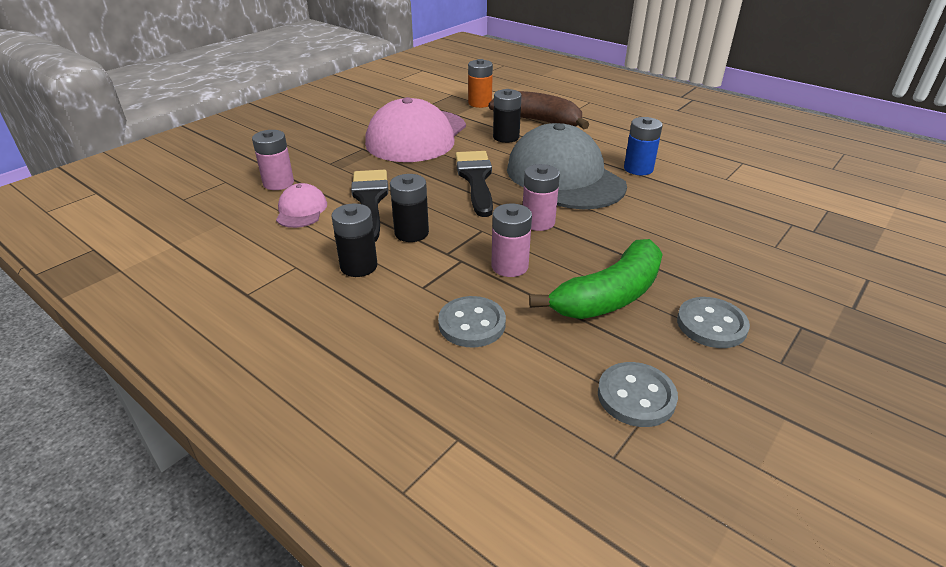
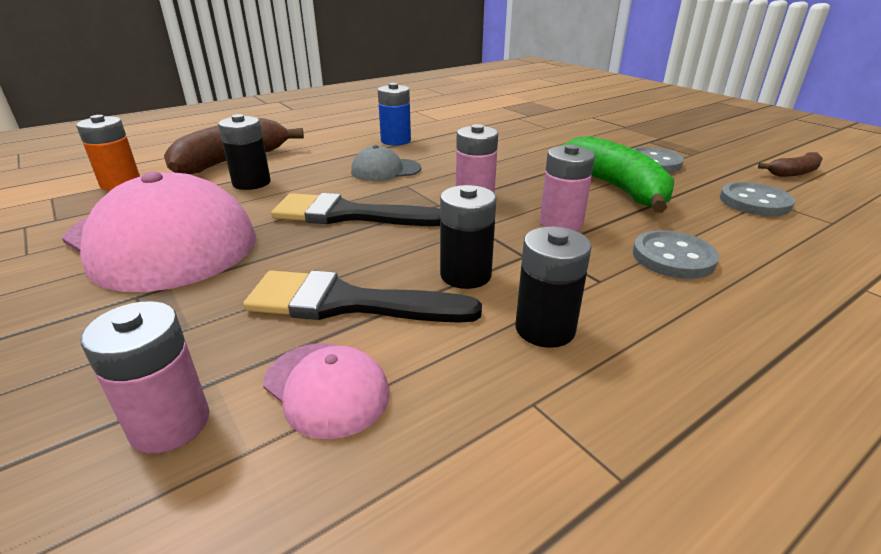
camera: 75 degrees left, 5 degrees down
pink cap [276,183,327,228] -> pink cap turned 150 degrees counterclockwise [263,343,390,439]
grey cap [507,123,627,209] -> grey cap [351,145,421,181], size x0.45
none -> brown banana [758,152,823,177]

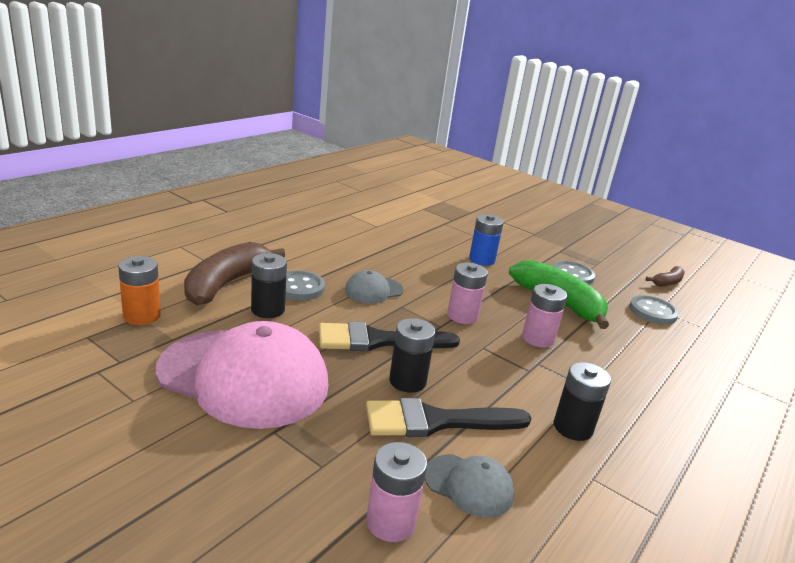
camera: 20 degrees left, 5 degrees down
pink cap [263,343,390,439] -> grey cap [425,454,514,518]
blue battery [378,83,411,145] -> blue battery moved to [469,214,504,266]
black battery [440,185,496,289] -> black battery moved to [389,318,435,393]
grey button [633,230,719,279] -> grey button moved to [285,270,325,300]

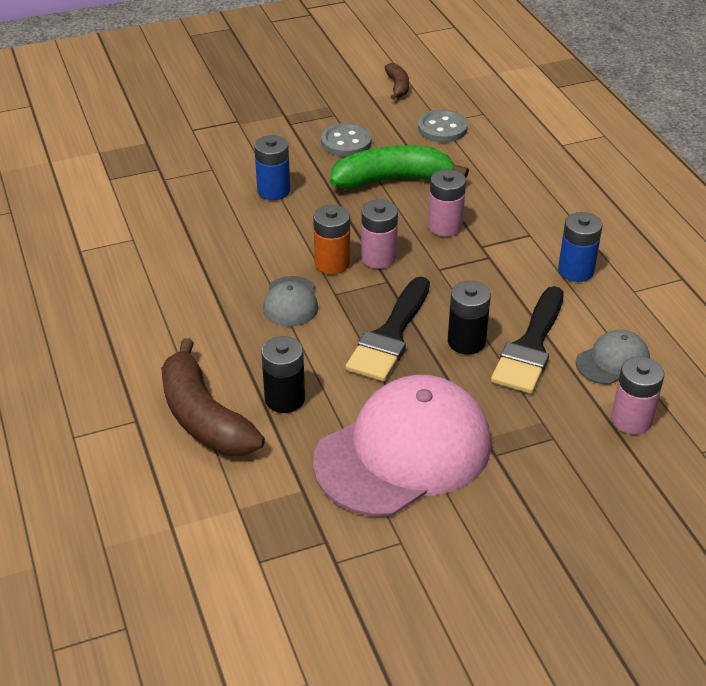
camera: 55 degrees left, 15 degrees up
orange battery [118,256,161,325] -> orange battery moved to [313,205,350,274]
grey button [285,270,325,300] -> none
black battery [554,362,611,441] -> blue battery [558,212,602,282]

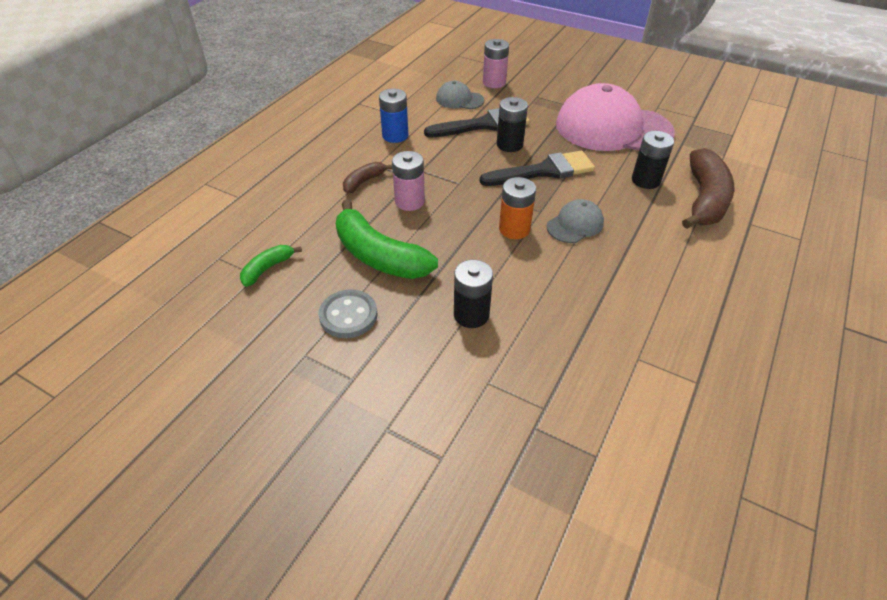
camera: 130 degrees left, 5 degrees up
blue battery [254,135,290,200] -> black battery [454,260,493,328]
pink battery [361,200,398,269] -> none
brown banana [384,63,409,100] -> brown banana moved to [343,162,392,193]
grey button [418,110,468,142] -> green banana [240,245,302,287]

